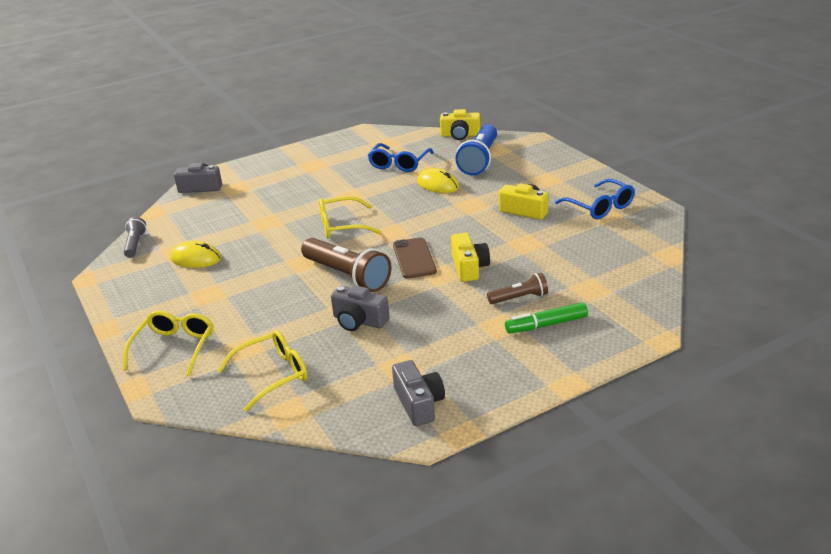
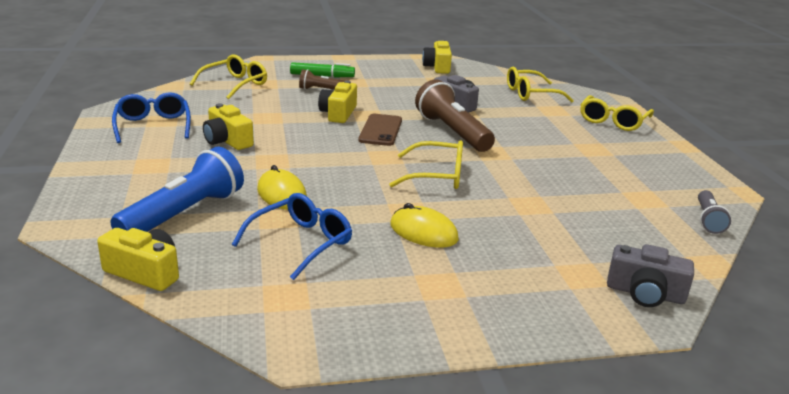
camera: 165 degrees left, 5 degrees down
yellow mouse [170,241,221,268] -> yellow mouse moved to [390,203,459,248]
grey camera [392,360,445,426] -> yellow camera [422,40,452,74]
none -> yellow glasses [190,54,267,99]

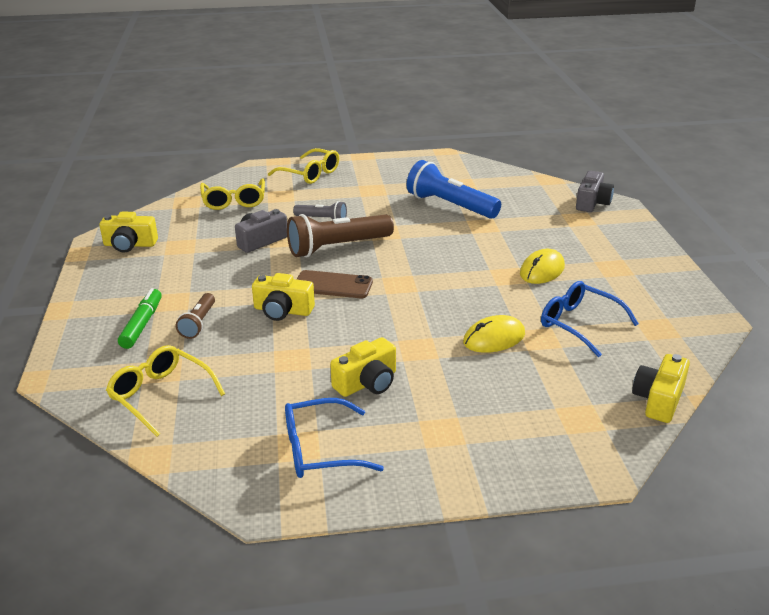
camera: 85 degrees left, 5 degrees up
blue flashlight [111,147,244,232] -> blue flashlight moved to [407,160,501,219]
yellow glasses [389,141,463,189] -> none
grey flashlight [698,190,731,234] -> grey flashlight moved to [293,201,347,219]

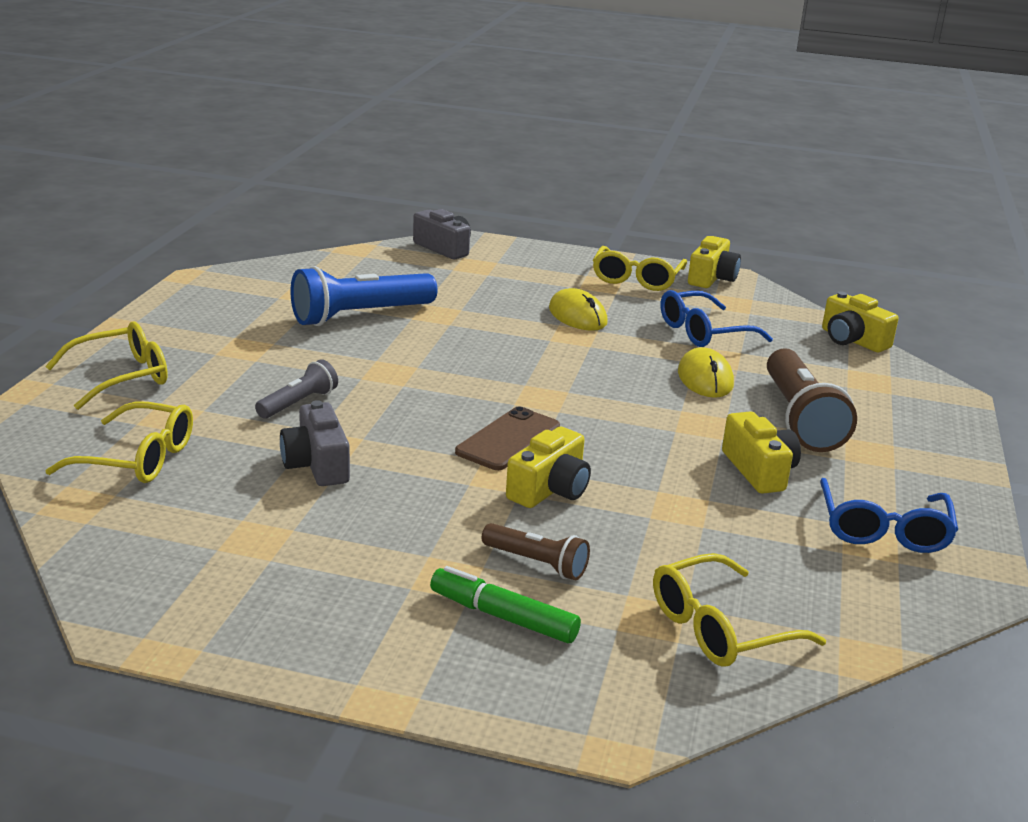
camera: 70 degrees left, 5 degrees down
yellow camera [99,212,158,252] -> yellow camera moved to [688,236,741,288]
brown flashlight [287,214,394,258] -> brown flashlight moved to [767,348,857,452]
none -> yellow glasses [593,246,687,291]

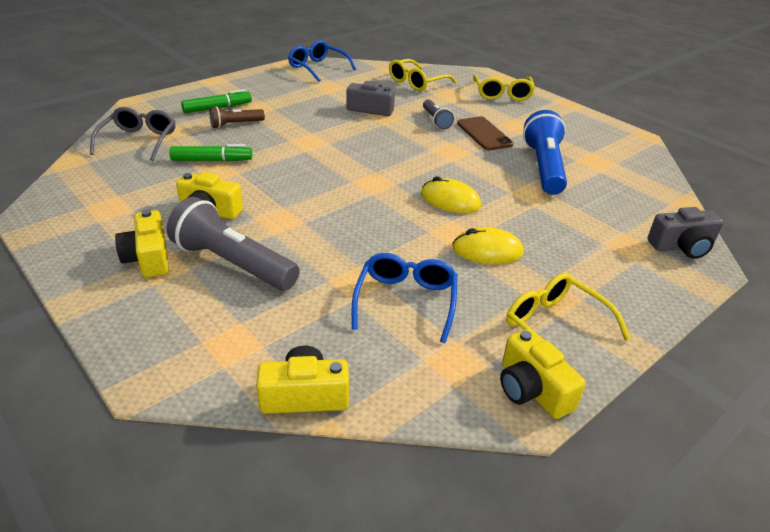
camera: 125 degrees right, 10 degrees up
brown phone [455,406,560,470] -> brown phone moved to [457,116,513,150]
yellow camera [506,427,591,508] -> yellow camera moved to [115,210,169,278]
yellow glasses [653,553,826,667] -> grey glasses [90,107,175,161]
yellow mouse [678,347,734,398] -> yellow mouse moved to [421,176,481,213]
brown flashlight [767,348,857,452] -> grey flashlight [167,197,300,291]
blue glasses [820,478,958,553] -> blue glasses moved to [288,40,356,82]
none -> green marker [169,144,252,162]

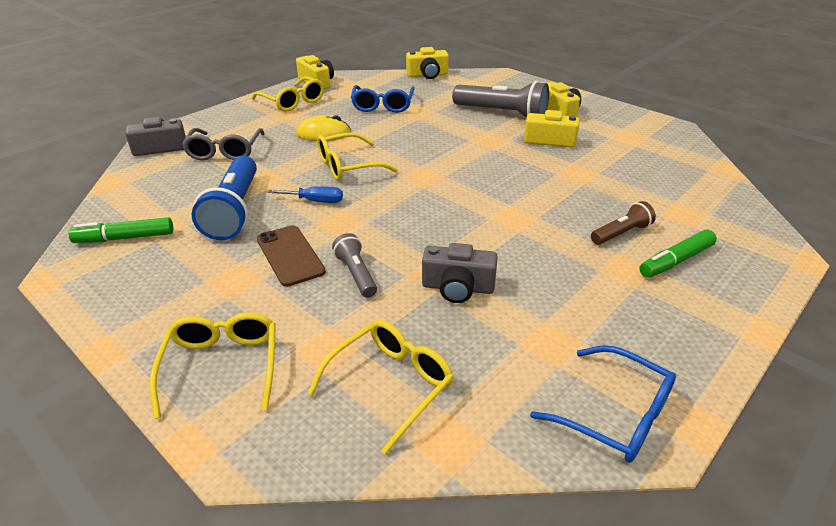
camera: 175 degrees right, 0 degrees up
grey glasses [90,107,175,161] -> grey glasses moved to [182,128,265,160]
green marker [169,144,252,162] -> green marker moved to [68,217,173,243]
yellow mouse [421,176,481,213] -> yellow glasses [317,133,398,181]
none -> blue screwdriver [268,186,343,203]

